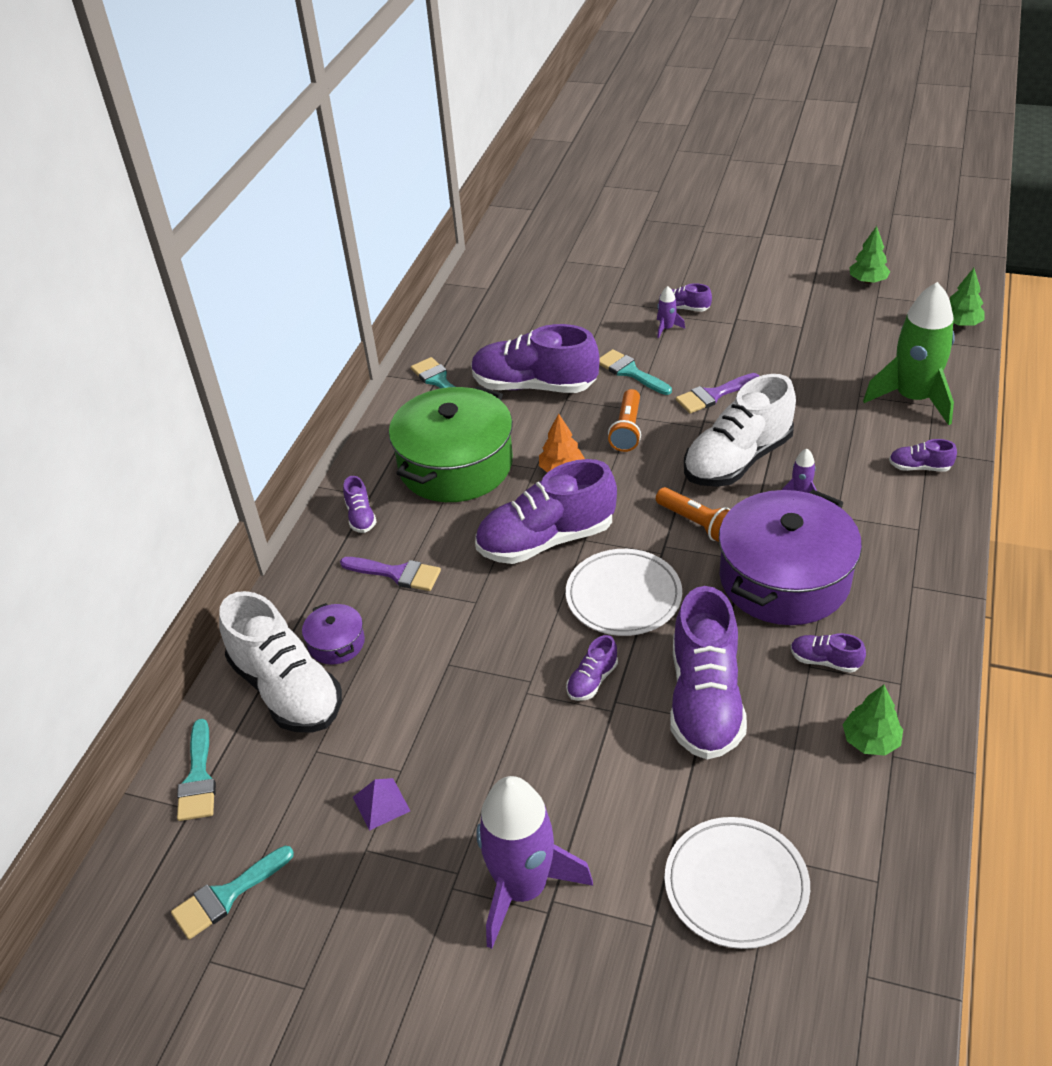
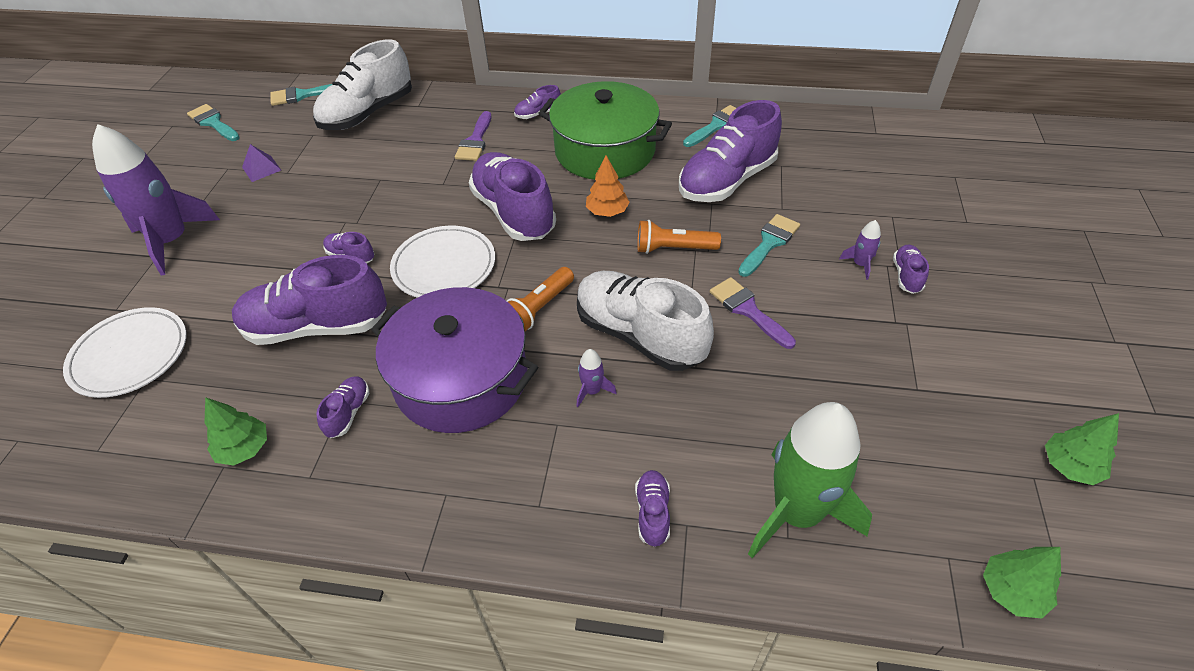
camera: 80 degrees right, 5 degrees up
purple pot [302,603,365,665] -> none
purple shoe [471,324,600,393] -> purple shoe turned 135 degrees counterclockwise [679,100,782,202]

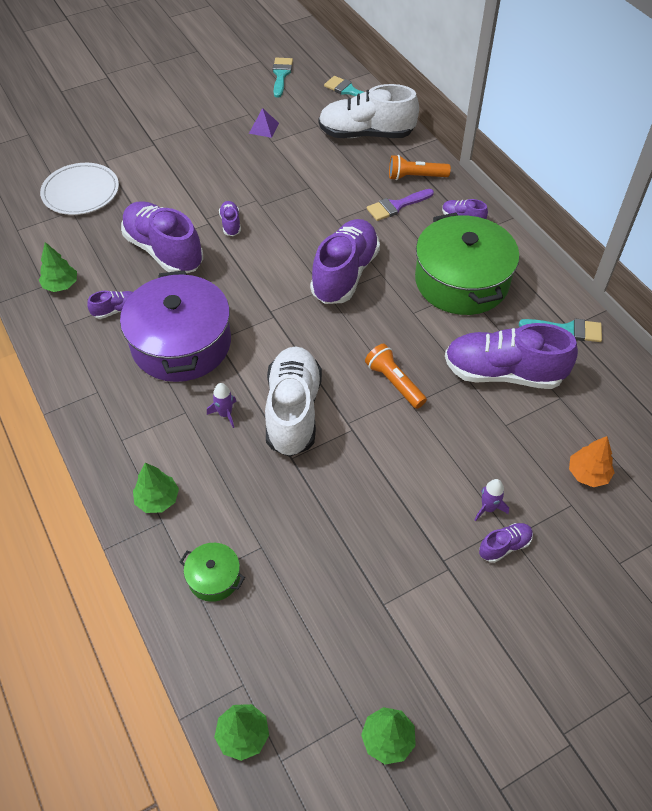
camera: 50 degrees right, 5 degrees up
purple rocket [92,124,220,275] -> none
white plate [390,226,495,298] -> none
orange flashlight [507,267,574,331] -> orange flashlight moved to [389,155,451,180]
orange tree [586,155,630,217] -> orange tree moved to [569,436,615,487]
purple shoe [635,470,670,547] -> green tree [133,463,179,513]
purple brush [710,277,796,349] -> none
turquoise brush [738,214,800,277] -> none
green rocket [748,402,872,558] -> green pot [180,543,245,602]

